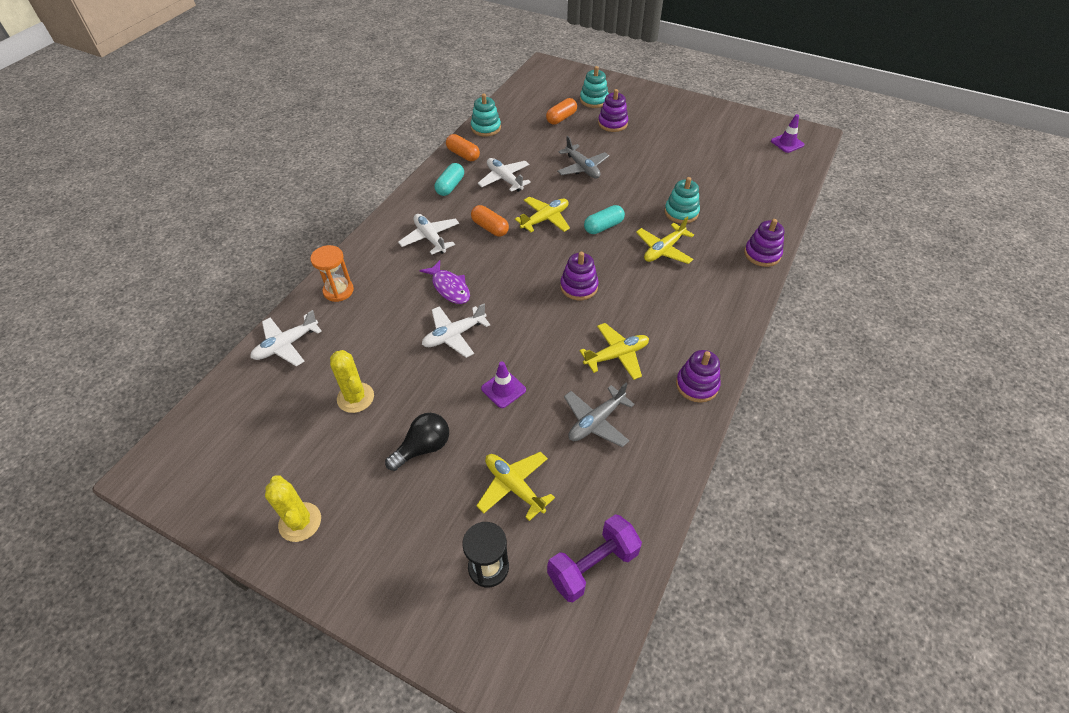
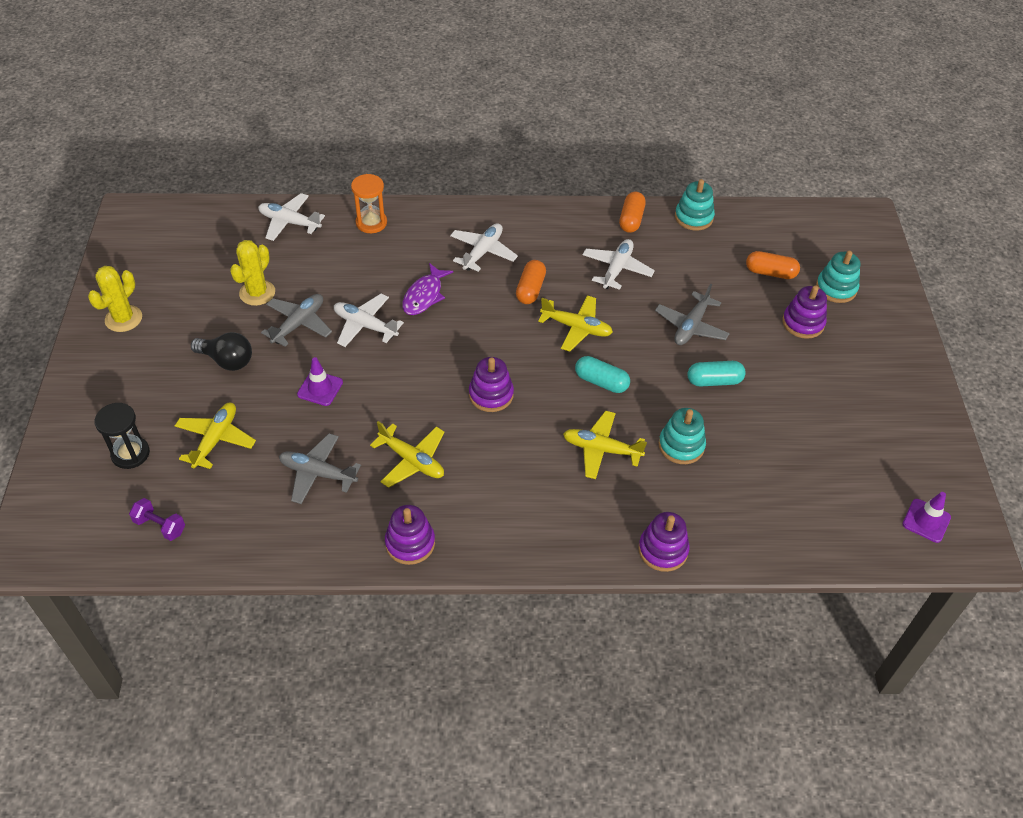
camera: 60 degrees right, 0 degrees up
turquoise capsule [434,163,464,196] -> turquoise capsule moved to [687,361,746,387]
purple dumbbell [547,514,642,602] -> purple dumbbell [129,498,185,541], size x0.59
none -> grey plane [261,294,332,347]

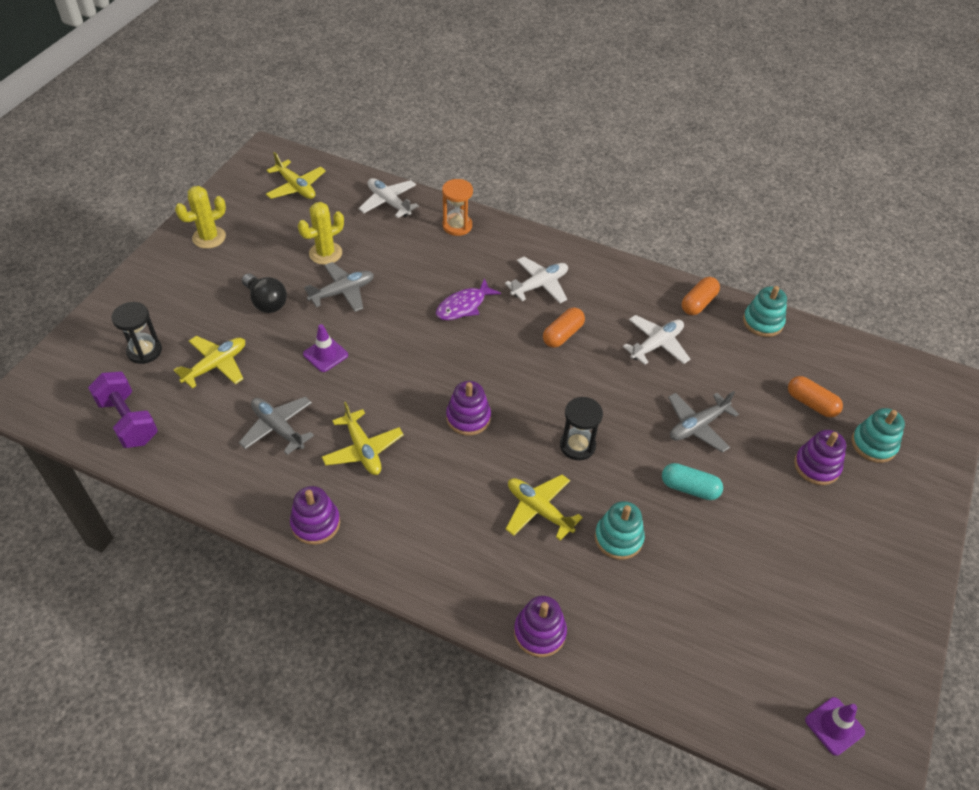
camera: 25 degrees right, 0 degrees up
purple dumbbell [129,498,185,541] -> purple dumbbell [88,372,158,448], size x1.68
white plane [334,294,404,347] -> none
yellow plane [538,295,613,352] -> yellow plane moved to [266,152,326,199]
turquoise capsule [575,356,630,393] -> black hourglass [560,397,603,460]

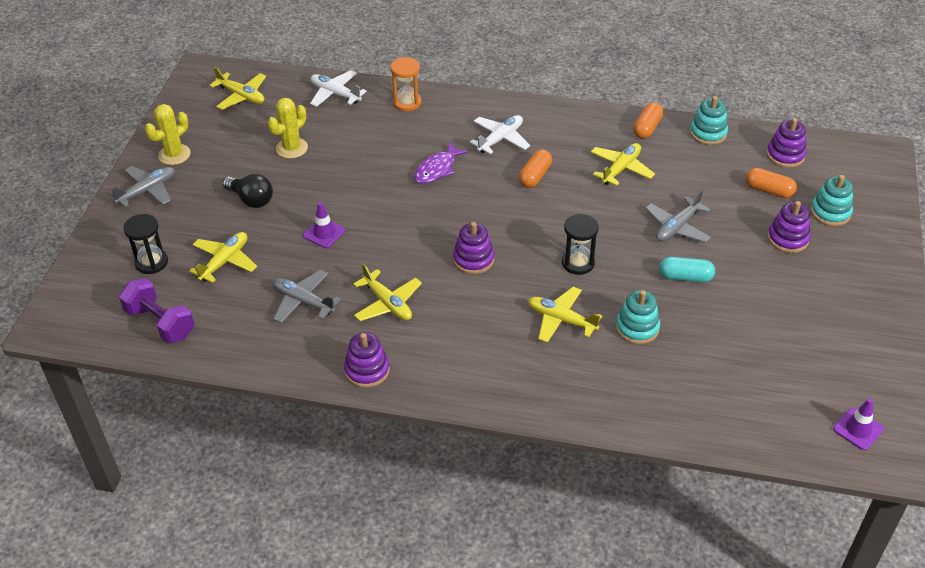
camera: 10 degrees left, 5 degrees down
grey plane [304,262,374,312] -> grey plane moved to [110,166,175,207]
purple stacking toy [514,596,567,657] -> purple stacking toy moved to [767,118,807,168]
white plane [623,315,690,365] -> yellow plane [591,143,655,186]

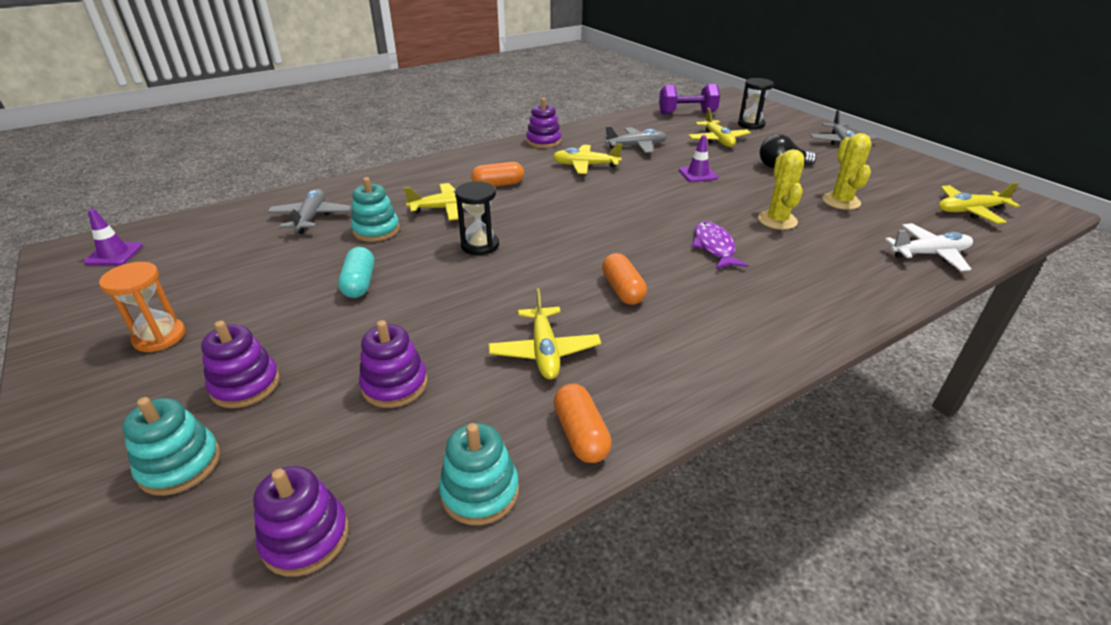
camera: 135 degrees right, 10 degrees down
yellow cactus [145,104,191,165] -> yellow cactus moved to [758,149,804,230]
orange hourglass [390,57,421,112] -> orange hourglass moved to [99,262,186,352]
purple stacking toy [453,222,495,274] -> purple stacking toy moved to [359,320,428,408]
white plane [470,115,530,154] -> none
grey plane [645,190,711,243] -> grey plane moved to [267,189,352,234]
turquoise capsule [659,257,715,282] -> turquoise capsule turned 60 degrees counterclockwise [338,247,374,298]
orange capsule [746,168,797,198] -> orange capsule moved to [471,162,524,187]

